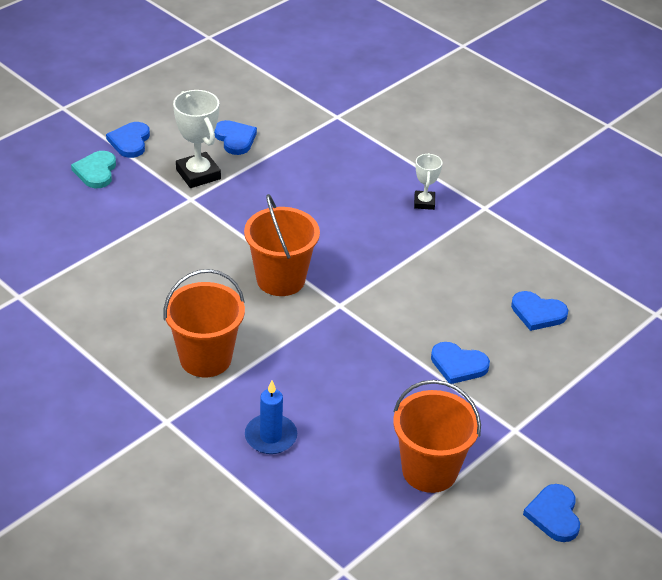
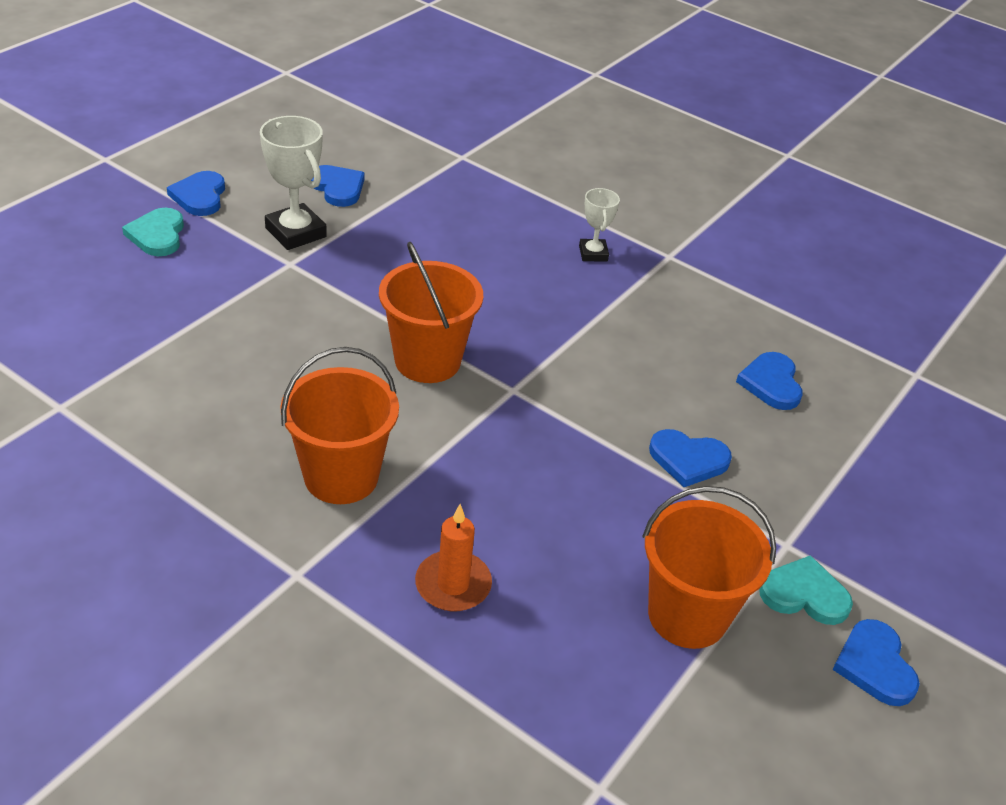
camera: 10 degrees left, 0 degrees up
blue candle [245,381,297,454] -> orange candle [415,504,492,611]
blue heart [511,291,568,331] -> blue heart turned 75 degrees clockwise [736,352,803,410]
none -> turquoise heart [759,555,853,625]

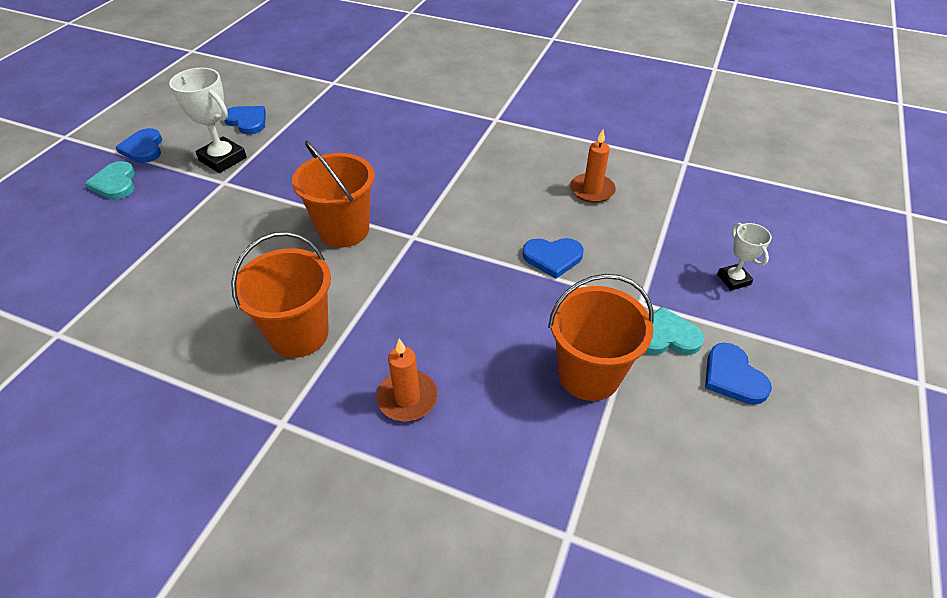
camera: 10 degrees left, 5 degrees up
white trophy [579,188,620,262] -> white trophy moved to [717,223,772,291]
blue heart [736,352,803,410] -> orange candle [570,129,616,203]

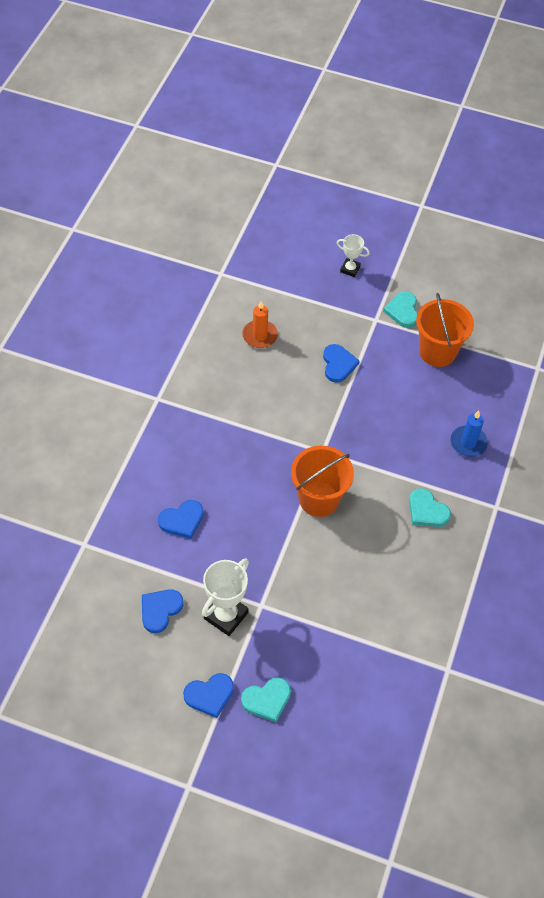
camera: 95 degrees left, 10 degrees up
orange bucket [231,232,331,358] -> turquoise heart [409,488,451,527]
orange candle [376,339,438,421] -> blue candle [450,410,488,457]
blue heart [705,343,772,405] -> blue heart moved to [158,500,204,539]
white trophy [717,223,772,291] -> white trophy turned 45 degrees clockwise [337,234,370,277]

